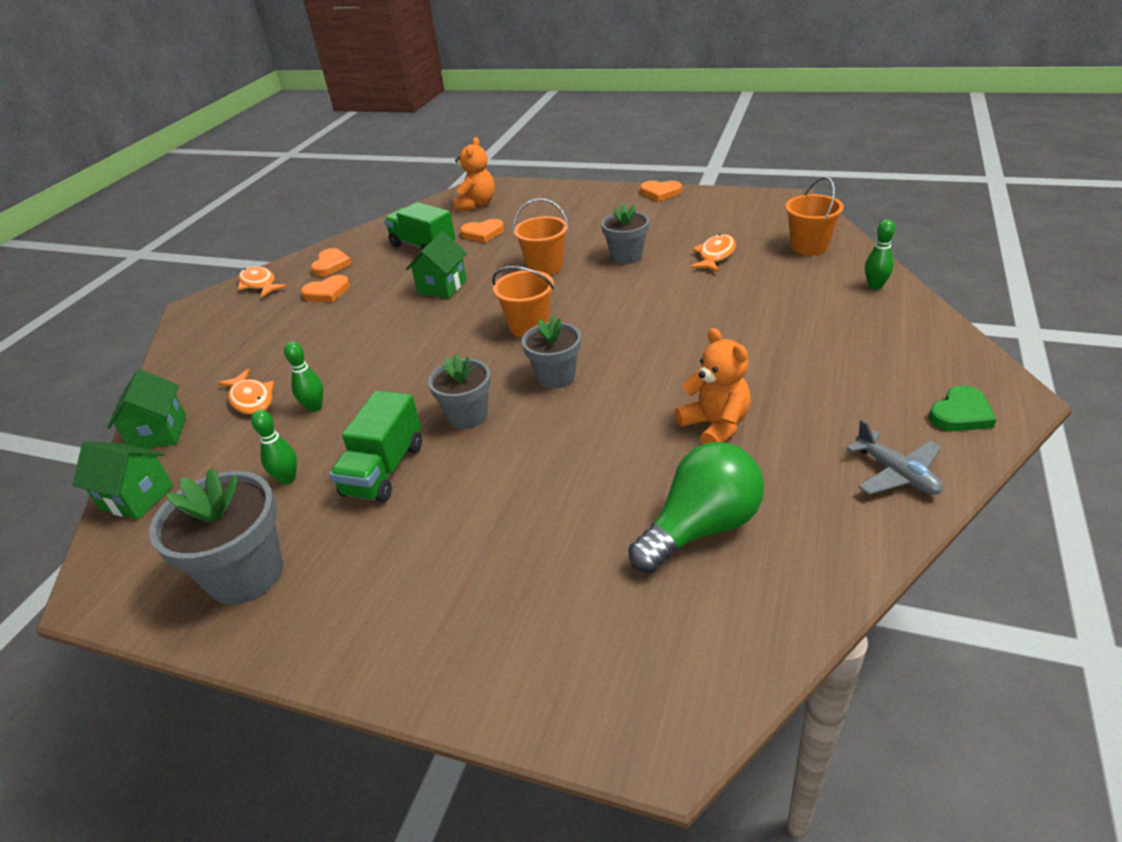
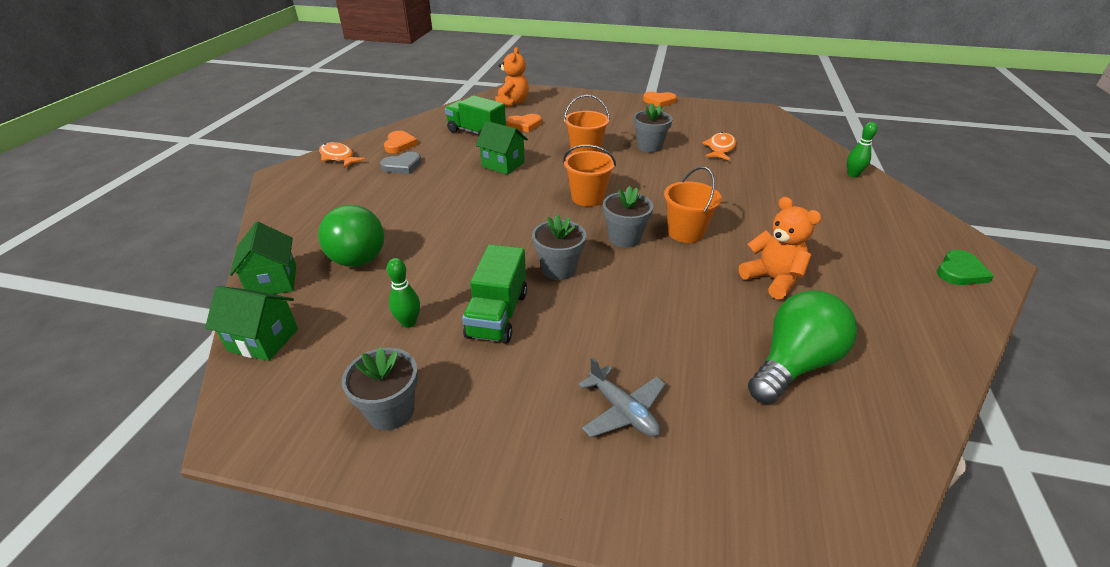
camera: 10 degrees left, 0 degrees up
grey flower pot [149,468,283,604] -> grey flower pot [342,347,418,430], size x0.66
orange fish [217,369,274,415] -> green light bulb [318,205,384,267]
green bowling pin [284,341,323,412] -> none
orange heart [301,275,350,302] -> grey heart [380,152,421,174]
green house [406,231,467,298] -> green house turned 75 degrees counterclockwise [475,121,528,175]
orange bucket [785,177,844,255] -> orange bucket moved to [664,166,722,243]
grey plane [846,420,943,495] -> grey plane moved to [578,357,666,438]

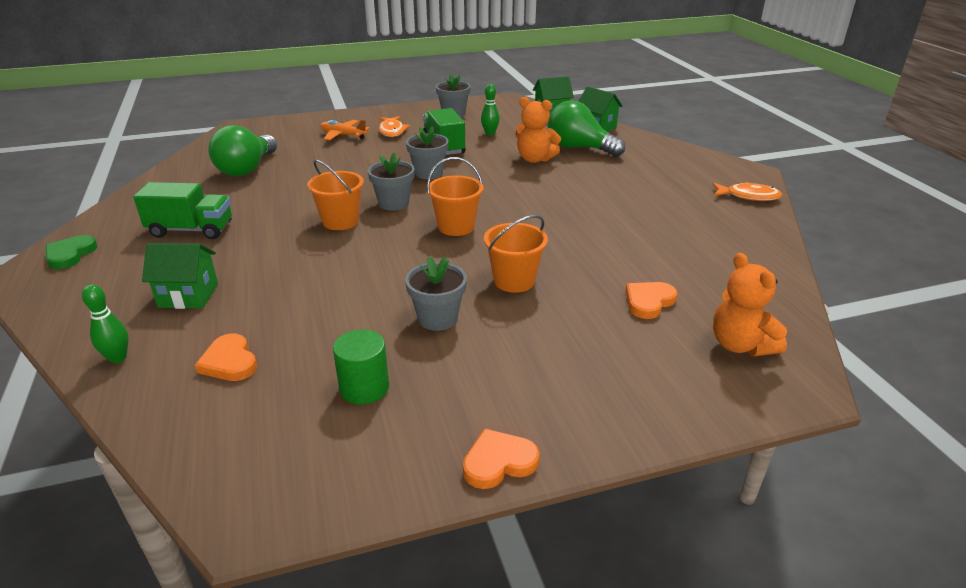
camera: 150 degrees right, 5 degrees down
grey heart [380,152,421,174] -> none
orange heart [384,131,418,153] -> orange heart moved to [195,333,257,381]
green truck [445,96,506,137] -> green truck moved to [133,182,232,239]
green house [475,121,528,175] -> green house moved to [142,243,218,309]
grey plane [578,357,666,438] -> orange plane [321,120,370,140]
orange fish [702,132,736,161] -> orange fish moved to [379,116,410,137]
orange teddy bear [739,197,821,299] -> orange teddy bear moved to [515,97,561,163]
none -> green cylinder [333,329,389,404]

